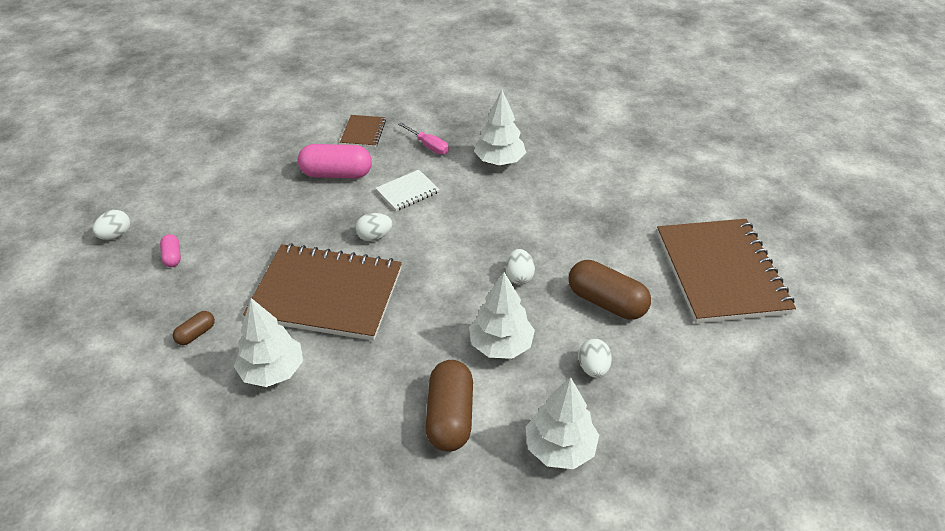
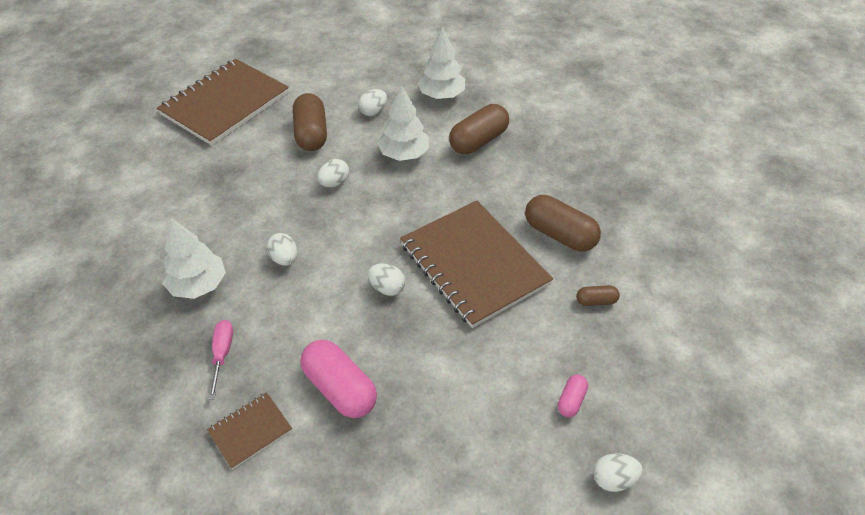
camera: 135 degrees left, 5 degrees up
white tree [234,298,303,387] -> brown capsule [525,195,601,252]
white notebook [376,170,440,211] -> none
none -> white egg [266,233,298,266]

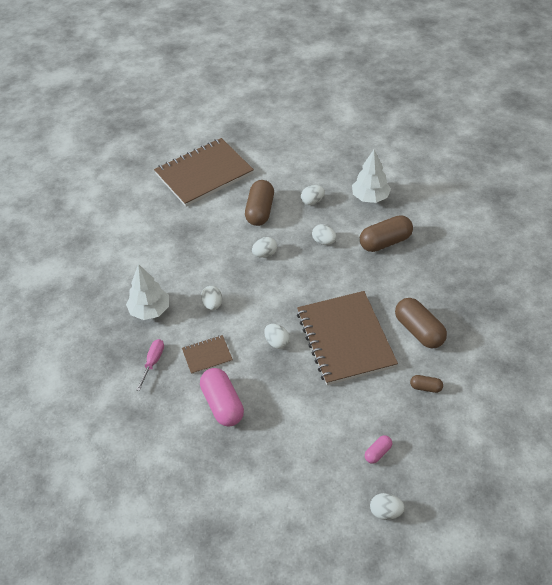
camera: 20 degrees right, 0 degrees up
brown notebook [207,392,292,470] -> brown notebook moved to [182,335,233,374]
white tree [377,85,429,161] -> white egg [312,224,337,245]

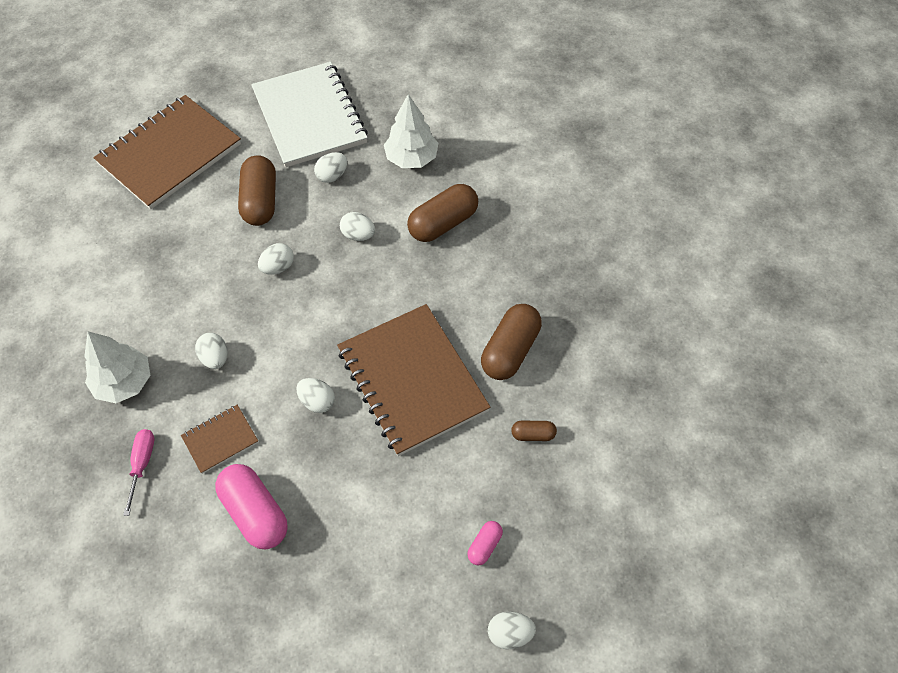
camera: 15 degrees left, 10 degrees up
brown capsule [395,298,447,348] -> brown capsule turned 75 degrees clockwise [481,304,542,380]
none -> white notebook [251,62,368,167]

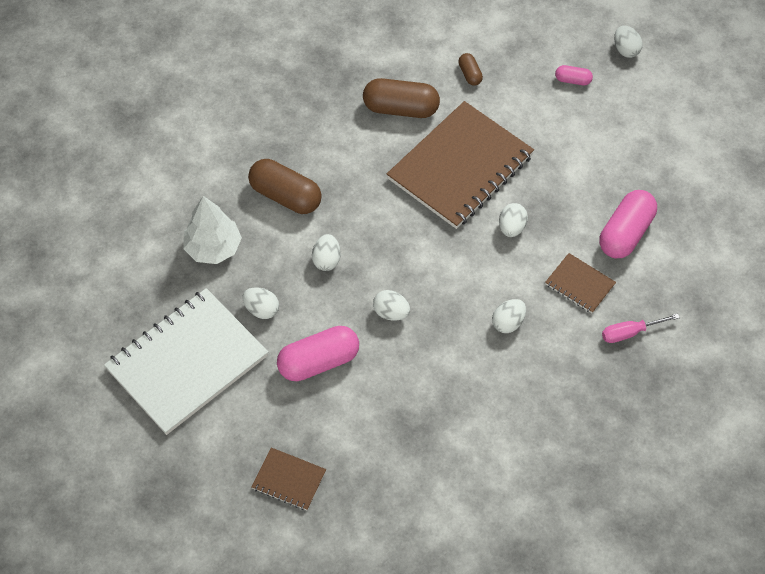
camera: 110 degrees left, 0 degrees up
white tree [84,331,150,403] -> none
brown notebook [93,95,241,209] -> brown notebook [252,447,326,510], size x0.45
brown capsule [238,155,276,226] -> pink capsule [277,326,359,381]

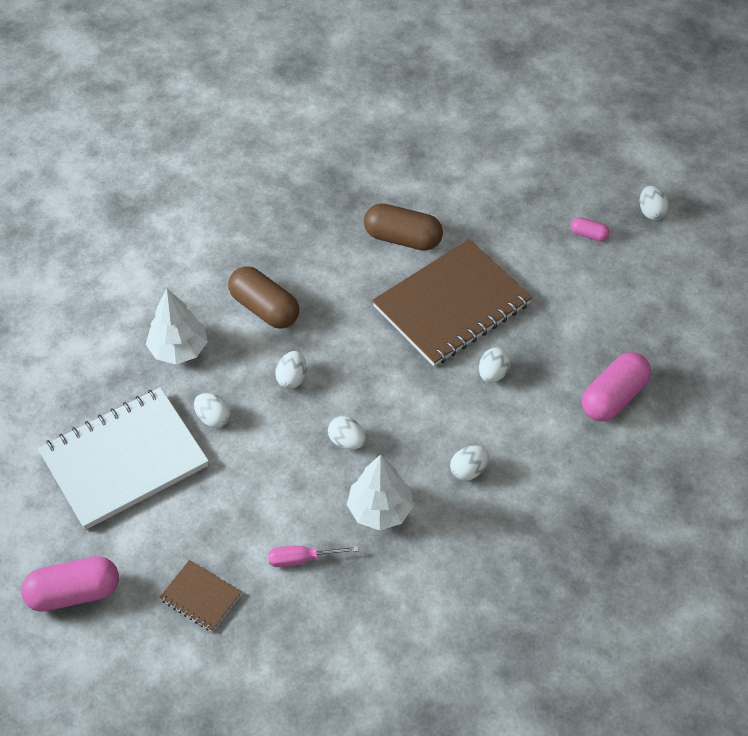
camera: 10 degrees right, 5 degrees down
pink capsule [277,326,359,381] -> pink capsule moved to [21,556,119,612]
brown capsule [458,53,483,86] -> none
brown notebook [545,253,616,313] -> none
pink screwdriver [602,314,680,343] -> pink screwdriver moved to [268,546,359,567]
none -> white tree [347,454,414,530]

